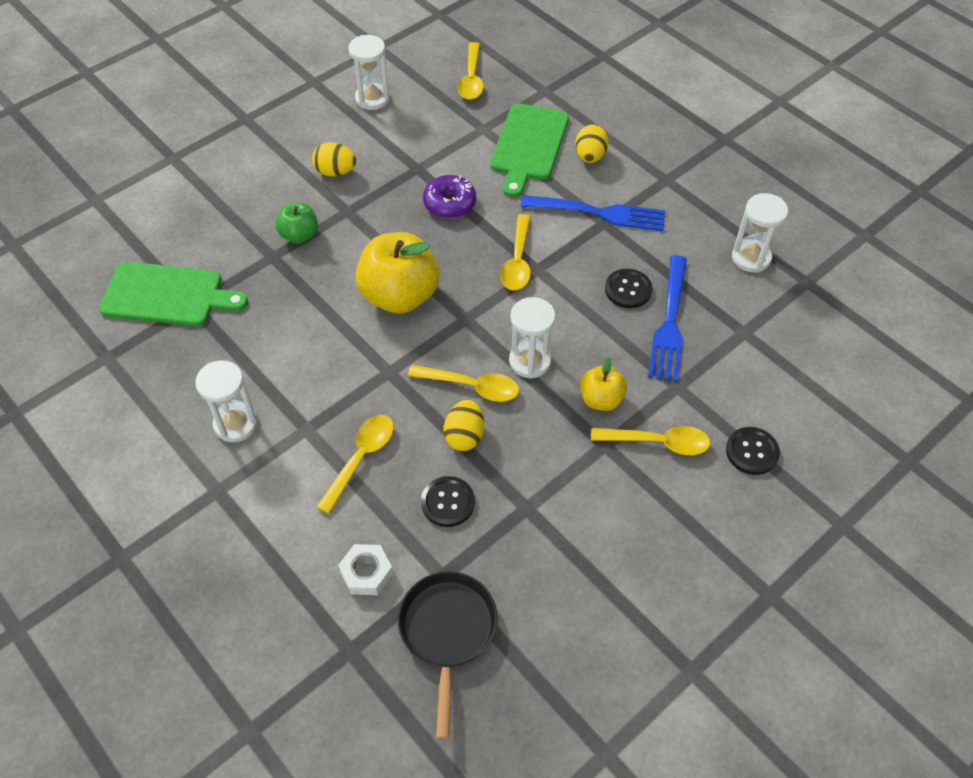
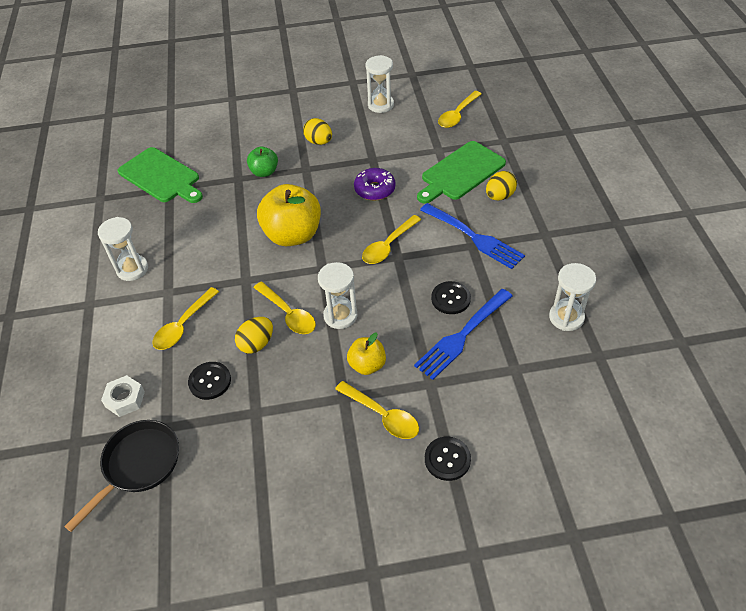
camera: 35 degrees right, 5 degrees down
yellow spoon [316,415,394,514] -> yellow spoon turned 150 degrees clockwise [152,287,219,350]

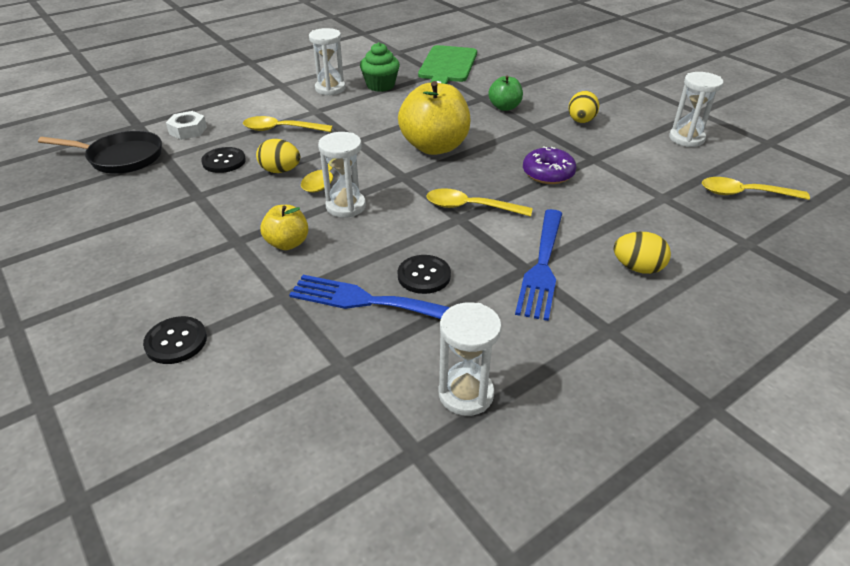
camera: 60 degrees right, 10 degrees down
yellow spoon [335,381,419,439] -> none
green cutting board [417,141,506,204] -> none
none -> green cupcake [360,42,400,92]

